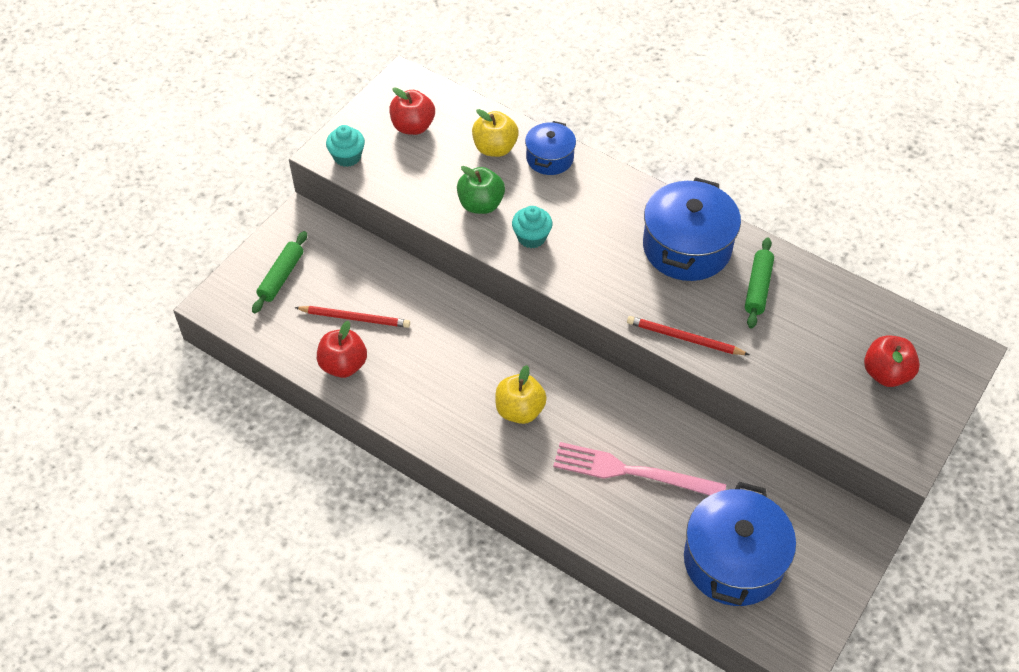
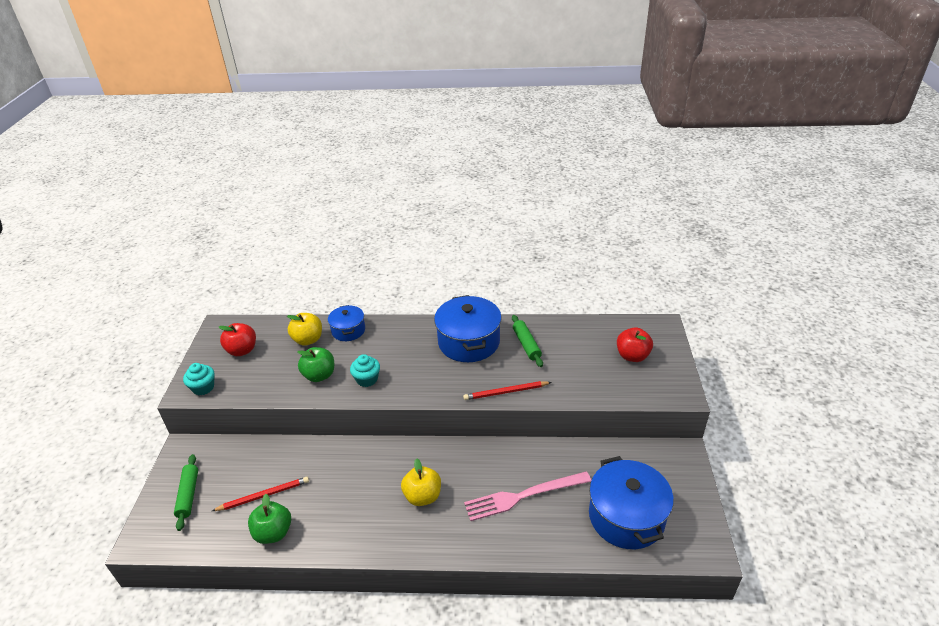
camera: 30 degrees left, 15 degrees down
red apple [317,321,367,378] -> green apple [248,494,291,544]

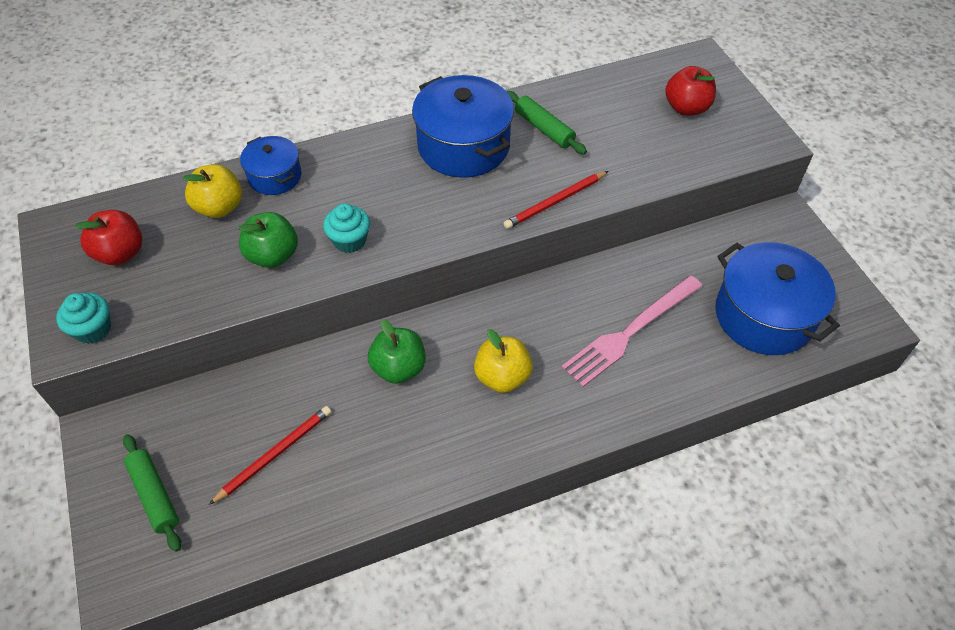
camera: 25 degrees left, 15 degrees up
green apple [248,494,291,544] -> green apple moved to [368,319,426,384]

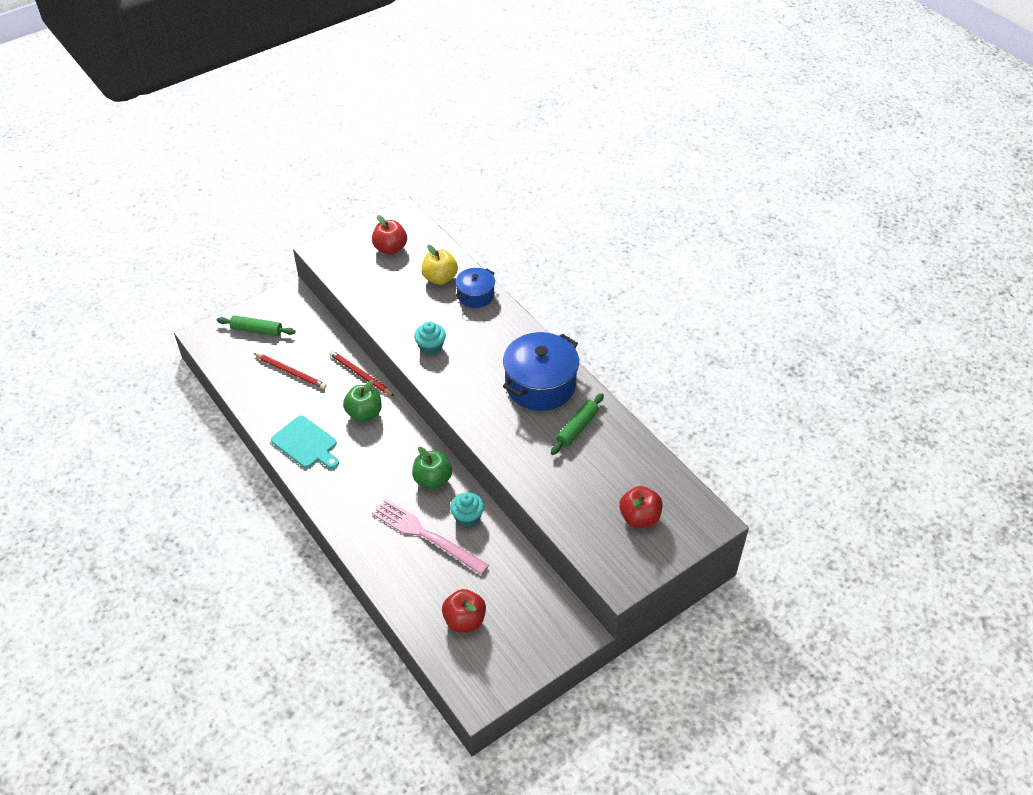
camera: 75 degrees right, 5 degrees down
turquoise cupcake [56,293,111,344] -> turquoise cupcake moved to [450,492,484,527]
green rolling pin [123,434,181,552] -> green rolling pin turned 60 degrees clockwise [217,315,295,336]
green apple [238,212,298,268] -> green apple moved to [412,447,452,489]
yellow apple [474,329,533,393] -> none
red pencil [503,171,608,229] -> red pencil moved to [329,351,394,396]
blue pot [715,242,840,355] -> red apple [442,589,486,632]
none -> turquoise cutting board [271,416,339,469]

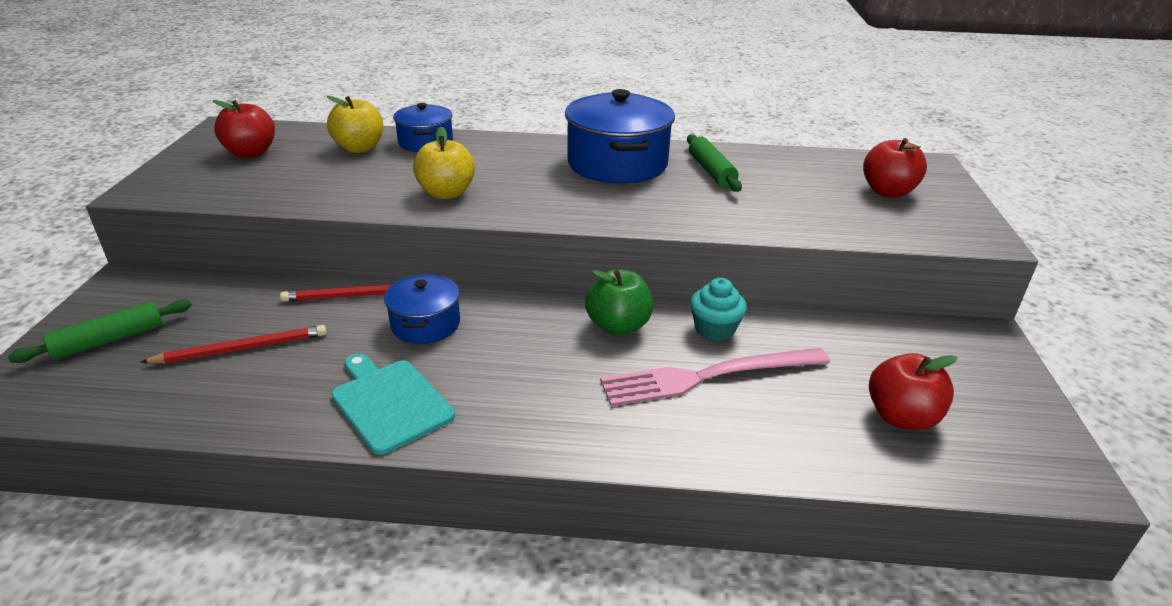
camera: 50 degrees left, 15 degrees down
turquoise cutting board [271,416,339,469] -> turquoise cutting board turned 120 degrees counterclockwise [331,353,455,455]
green apple [343,380,382,422] -> blue pot [384,274,460,344]
turquoise cupcake [414,321,446,355] -> yellow apple [413,127,475,199]

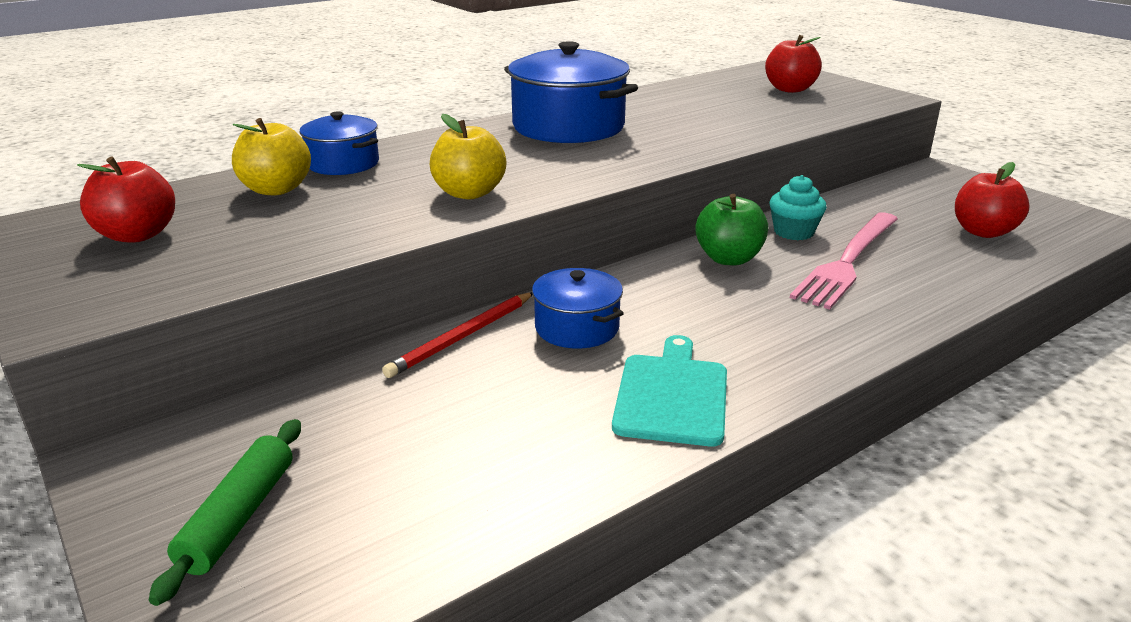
camera: 40 degrees left, 5 degrees down
red pencil [141,325,327,363] -> none
turquoise cutting board [331,353,455,455] -> turquoise cutting board turned 90 degrees clockwise [612,335,727,446]
green rolling pin [687,134,742,192] -> none

